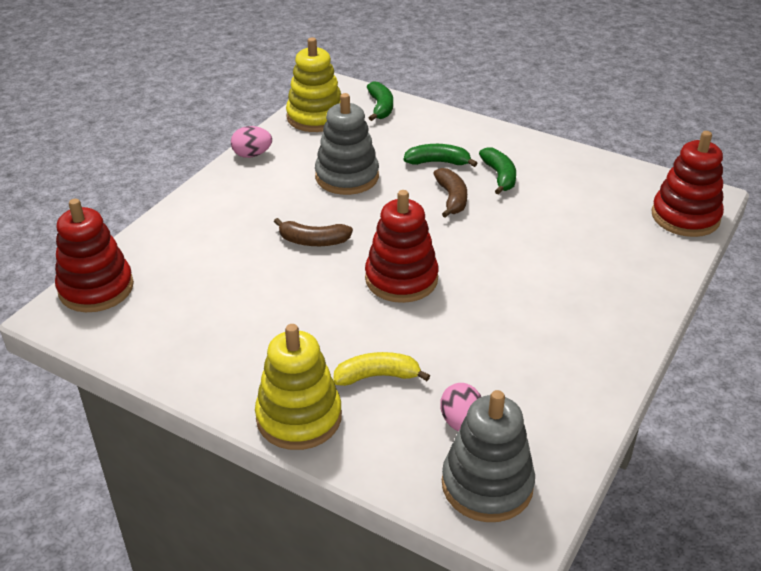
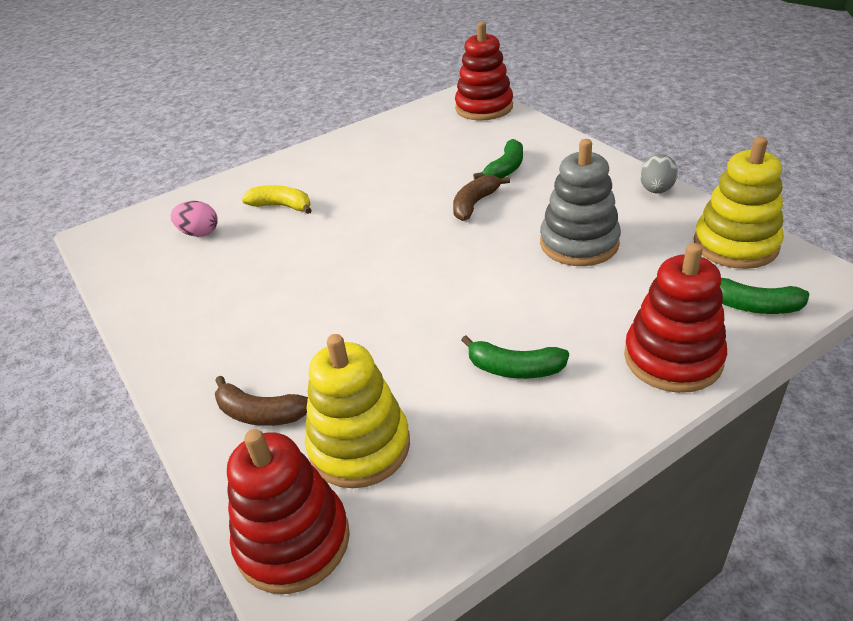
camera: 120 degrees right, 0 degrees up
pink egg [231,126,272,158] -> grey egg [640,154,678,193]
yellow stacking toy [255,324,342,450] -> yellow stacking toy moved to [305,334,410,488]
yellow banana [333,352,430,386] -> yellow banana turned 90 degrees counterclockwise [242,185,312,214]
red stacking toy [365,190,439,303] -> red stacking toy moved to [624,243,727,393]
green banana [404,144,478,167] -> green banana moved to [473,139,523,179]
brown banana [433,168,467,218] -> brown banana moved to [215,376,308,426]
grey stacking toy [442,390,535,522] -> none

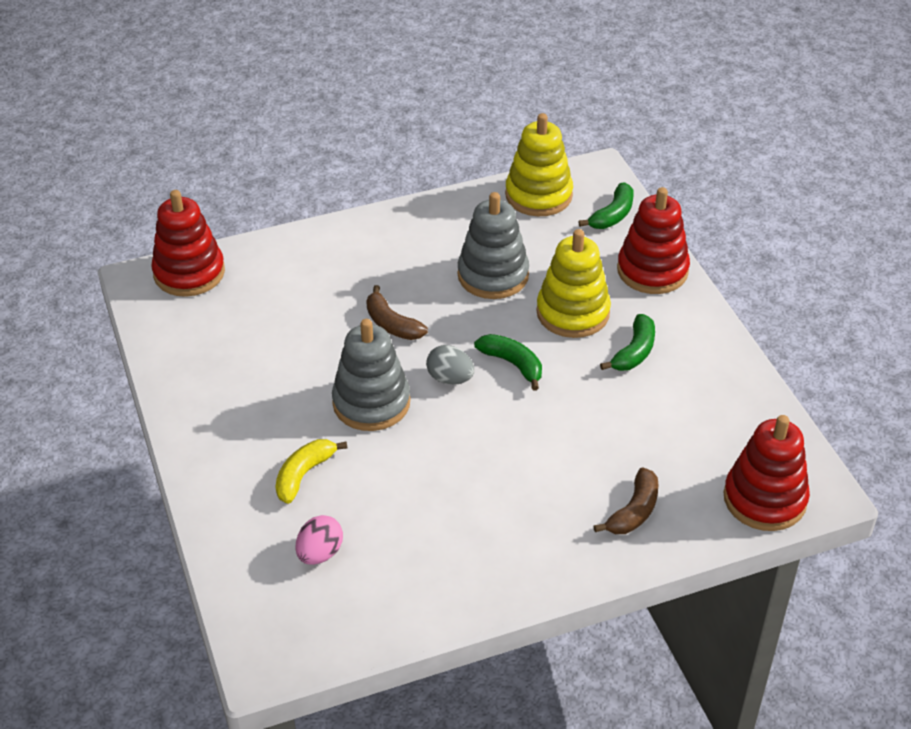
camera: 80 degrees left, 5 degrees up
yellow stacking toy [305,334,410,488] -> yellow stacking toy moved to [536,229,611,338]
green banana [473,139,523,179] -> green banana moved to [474,334,542,391]
grey egg [640,154,678,193] -> grey egg moved to [426,345,474,384]
none -> grey stacking toy [332,319,410,431]

